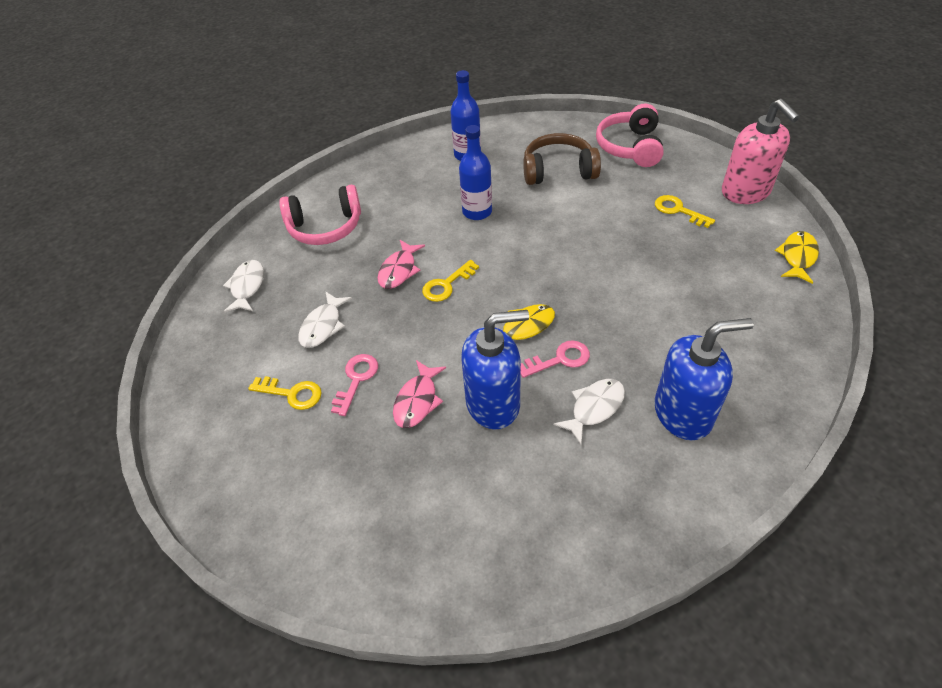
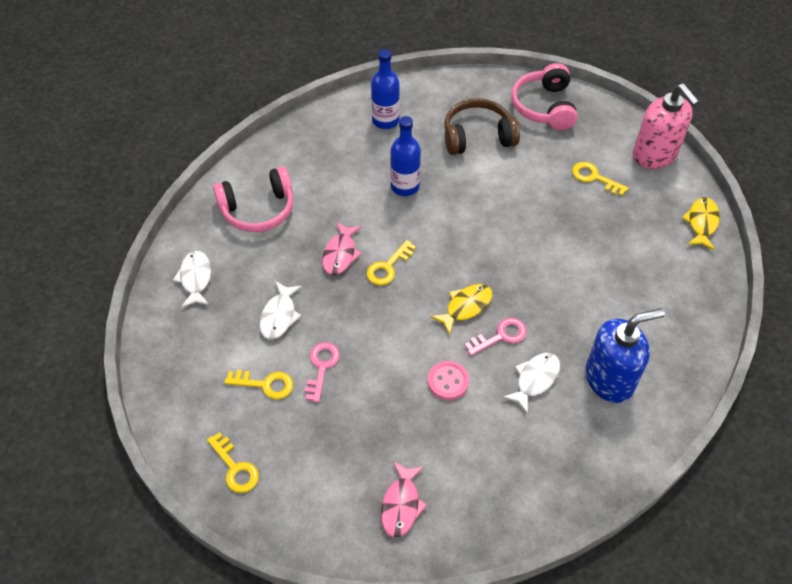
camera: 10 degrees left, 5 degrees up
pink fish [393,360,446,428] -> pink fish moved to [381,461,427,537]
blue soap dispenser [461,310,529,430] -> pink button [428,361,469,400]
none -> yellow key [207,432,259,493]

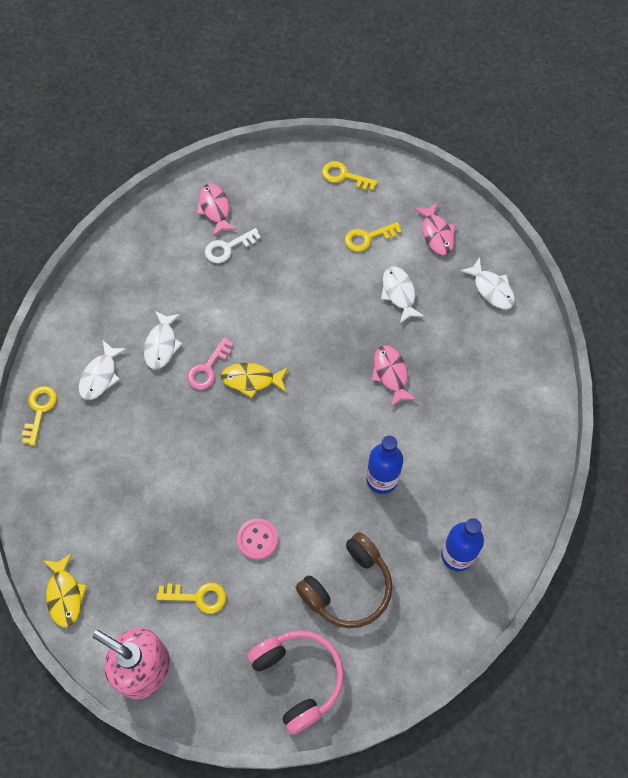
camera: 150 degrees right, 10 degrees up
pink headphones [213,167,293,232] -> none
pink key [305,342,340,403] -> none
yellow key [367,240,416,285] -> yellow key moved to [22,386,57,446]
pink button [428,361,469,400] -> pink button moved to [237,518,278,560]
yellow fish [430,284,492,335] -> yellow fish turned 75 degrees clockwise [221,363,288,398]
blue soap dispenser [586,308,665,403] -> white fish [79,340,127,400]
none -> white key [205,228,261,263]
none -> pink fish [414,202,456,255]

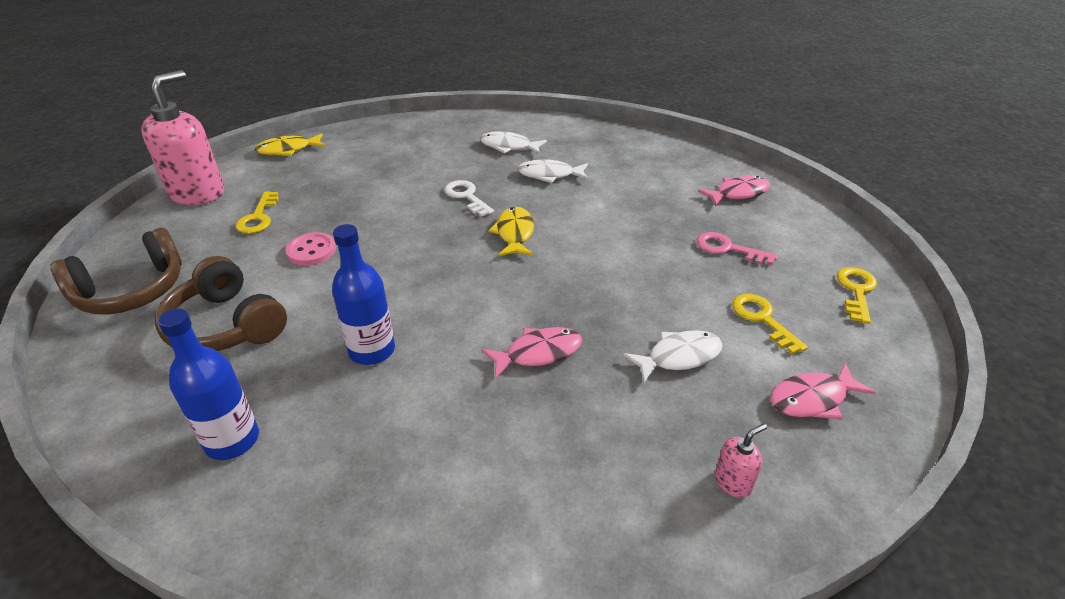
camera: 85 degrees right, 25 degrees down
yellow key [22,386,57,446] -> none
pink key [187,337,234,389] -> pink key moved to [697,232,777,265]
white key [205,228,261,263] -> white key moved to [444,180,494,217]
pink headphones [247,630,344,734] -> brown headphones [50,228,182,314]
white fish [460,257,515,309] -> pink soap dispenser [715,423,767,498]

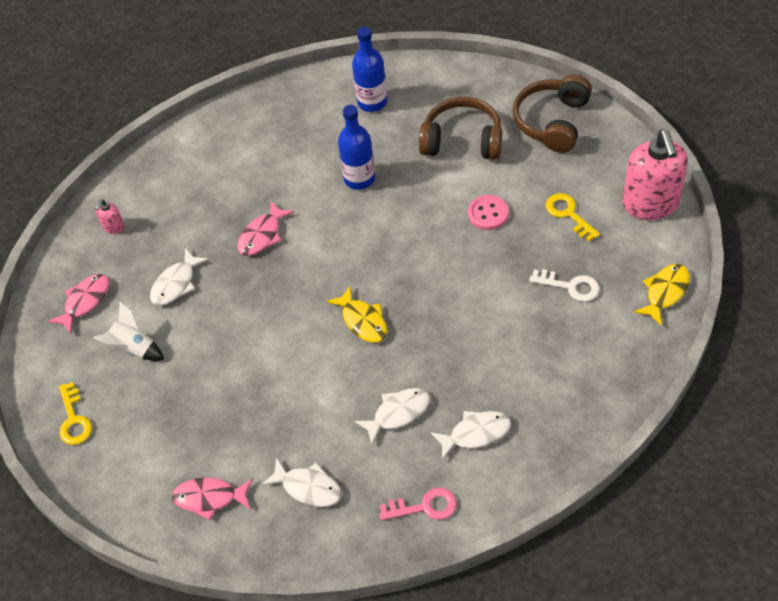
camera: 150 degrees right, 15 degrees up
white key [444,180,494,217] -> white key moved to [529,269,600,302]
pink key [697,232,777,265] -> pink key moved to [380,487,457,520]
pink fish [698,176,770,206] -> pink fish turned 60 degrees clockwise [172,477,253,520]
yellow key [732,294,808,354] -> white rocket [93,301,164,361]
none -> white fish [262,457,342,507]

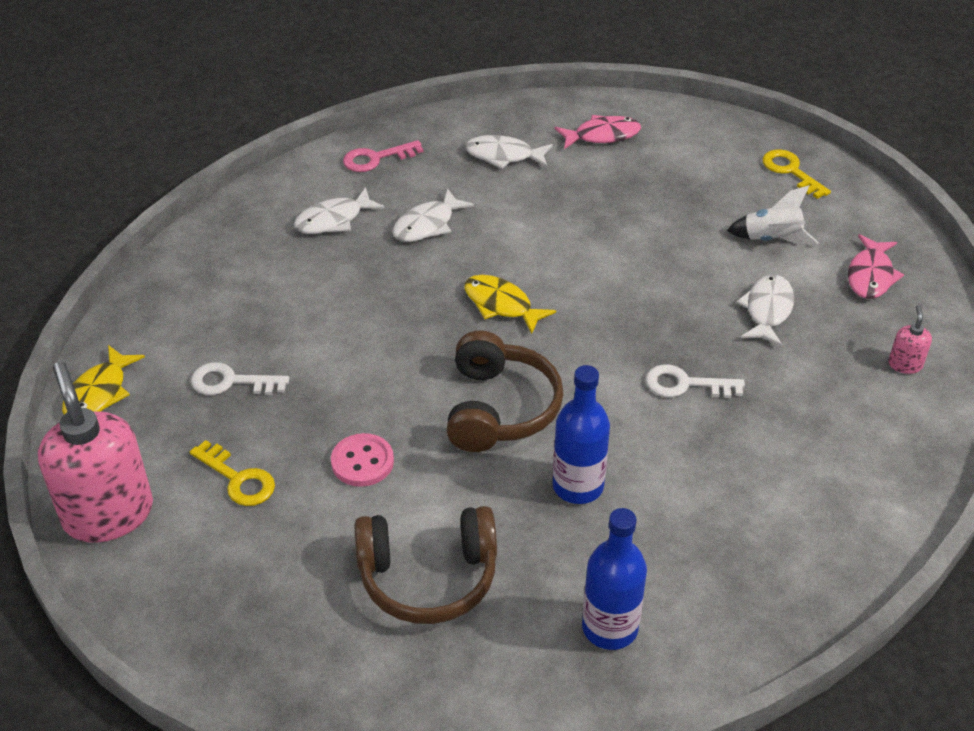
camera: 160 degrees right, 10 degrees down
pink fish [237,201,294,256] -> white key [646,364,745,398]
brown headphones [513,75,592,153] -> brown headphones moved to [446,331,564,452]

